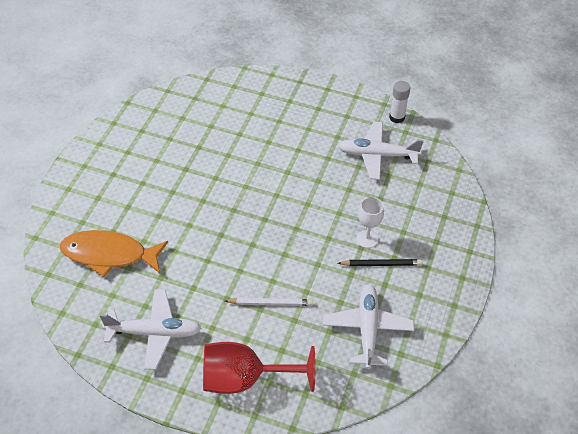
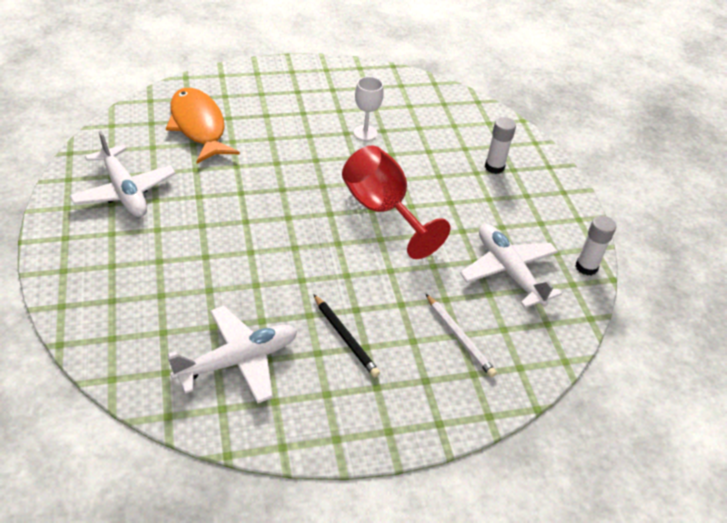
camera: 55 degrees right, 5 degrees down
red goblet [203,342,316,394] -> red goblet moved to [342,145,450,259]
white pencil [225,298,312,306] -> white pencil moved to [426,294,497,378]
white goblet [356,197,384,248] -> white goblet moved to [354,77,383,141]
none -> white glue stick [485,117,516,174]

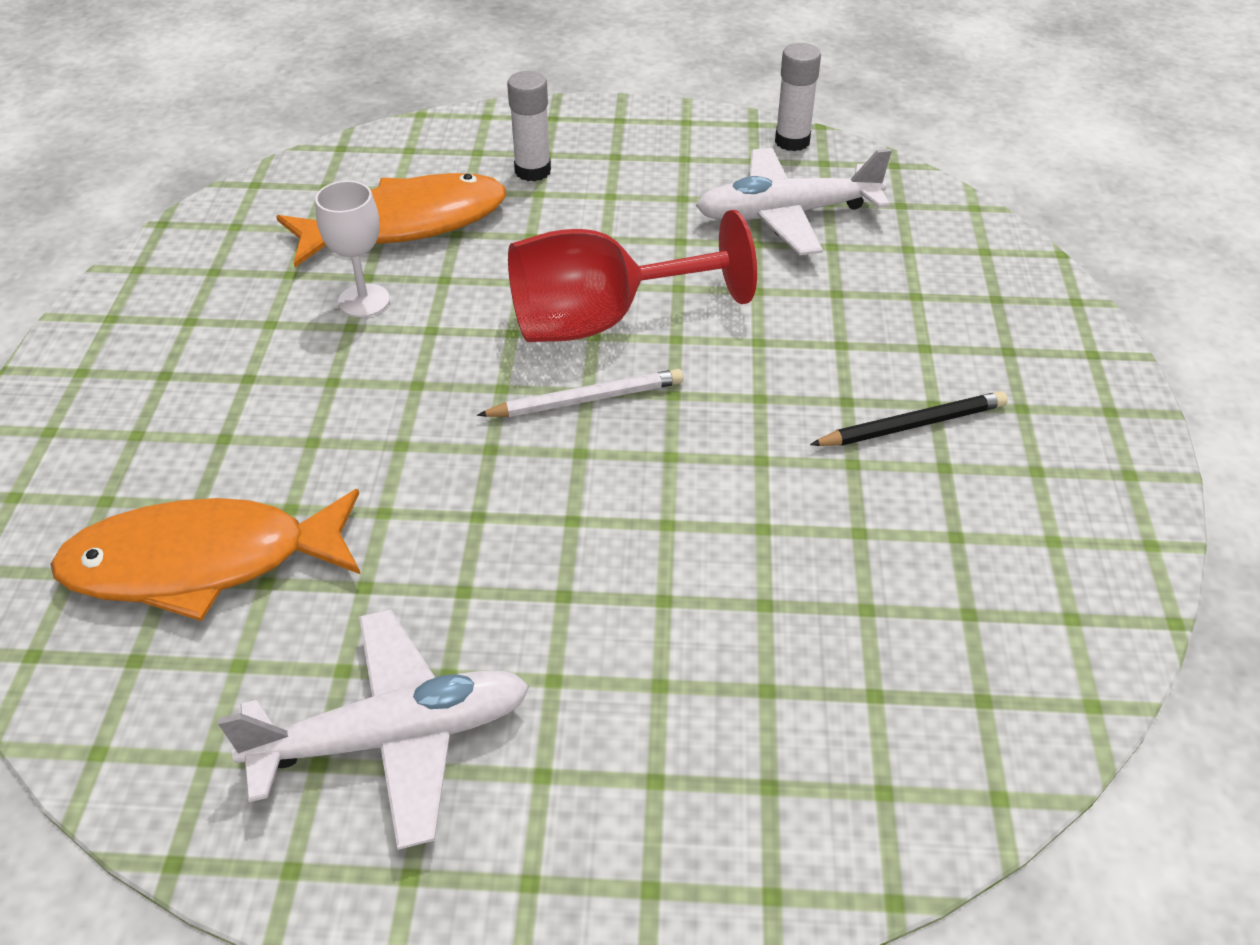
camera: 70 degrees left, 0 degrees up
white plane [168,306,297,403] -> none
white pencil [426,294,497,378] -> white pencil moved to [477,369,684,417]
none -> orange fish [276,173,506,267]

